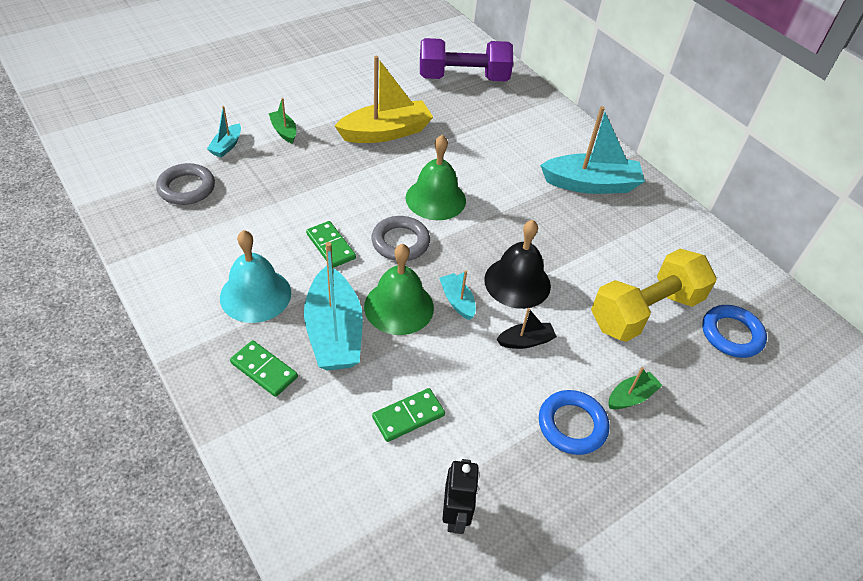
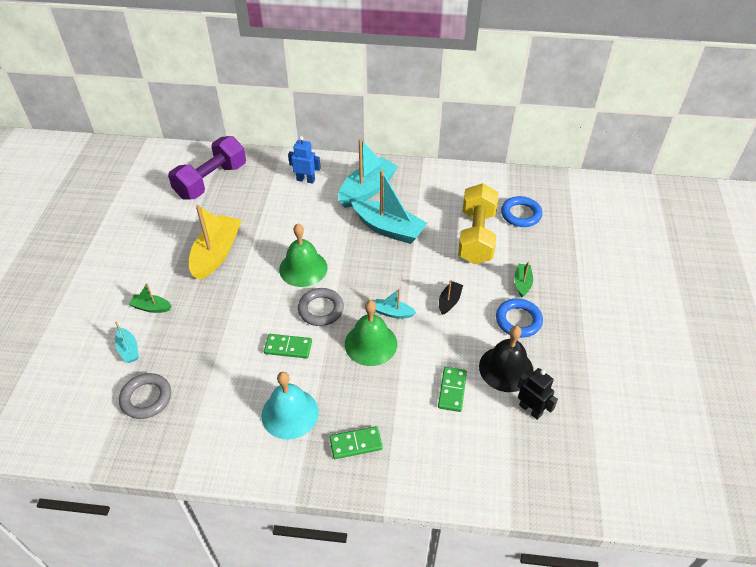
camera: 45 degrees left, 0 degrees up
turquoise boat [304,242,363,370] -> turquoise boat moved to [352,170,427,244]
black bell [484,220,551,309] -> black bell moved to [479,326,534,392]
none -> blue robot [288,136,320,184]

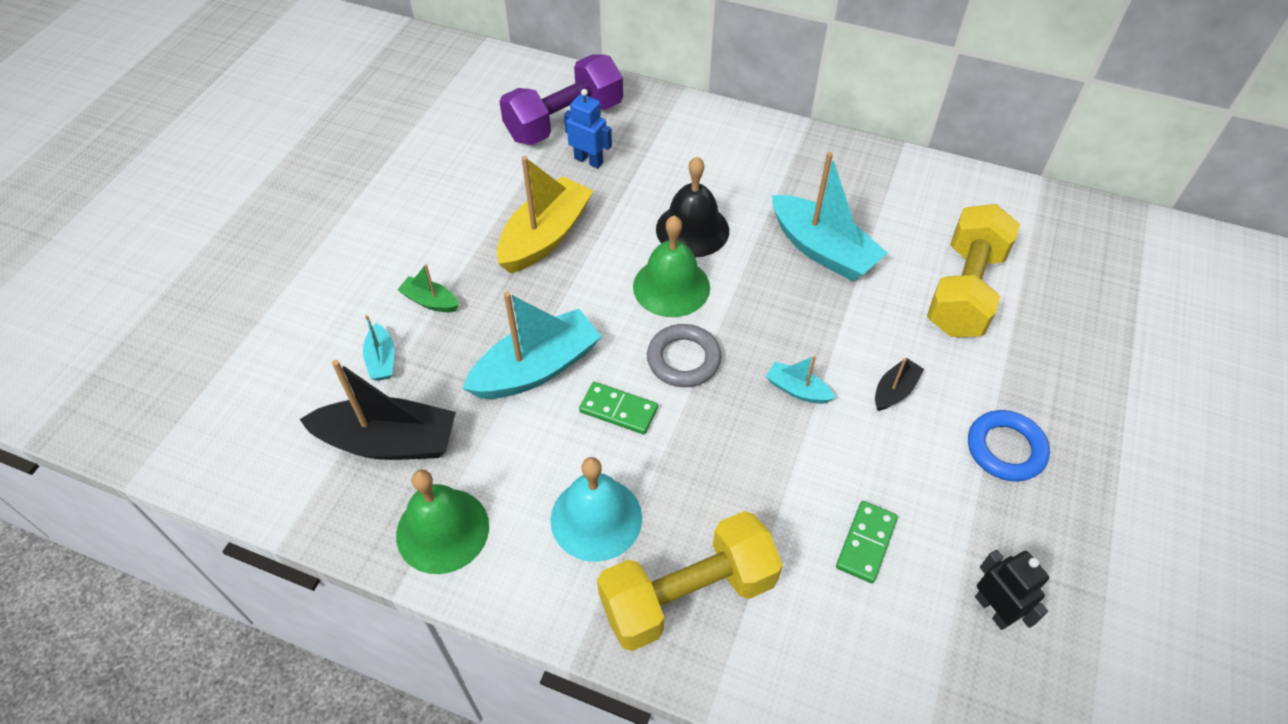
camera: 15 degrees right, 5 degrees up
grey ring [119,373,171,419] -> black boat [299,360,456,460]
blue robot [288,136,320,184] -> blue robot moved to [564,89,612,169]
green domino [329,426,383,459] -> yellow dumbbell [597,511,783,651]
turquoise boat [338,139,398,208] -> turquoise boat moved to [463,291,602,399]
green bell [345,300,397,366] -> green bell moved to [396,469,489,574]
black bell [479,326,534,392] -> black bell moved to [656,157,729,257]
blue ring [501,196,542,227] -> none
green boat [514,262,533,297] -> none

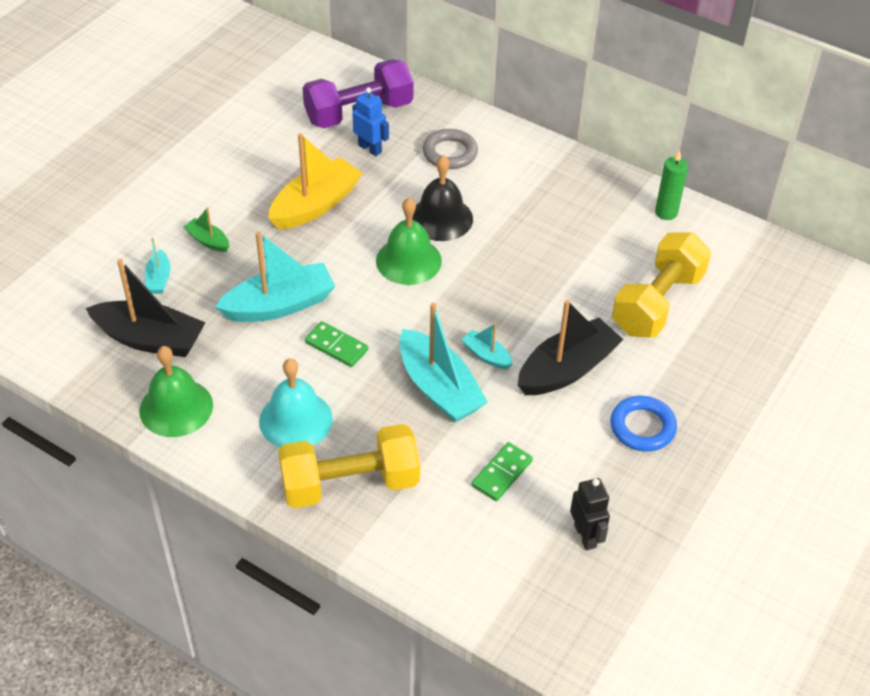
camera: 10 degrees right, 5 degrees down
grey ring [647,324,721,387] -> grey ring moved to [423,129,478,169]
turquoise boat [772,152,887,281] -> turquoise boat moved to [399,303,488,423]
black boat [875,358,924,411] -> black boat [518,300,624,395], size x2.07
none -> green candle [655,150,688,220]

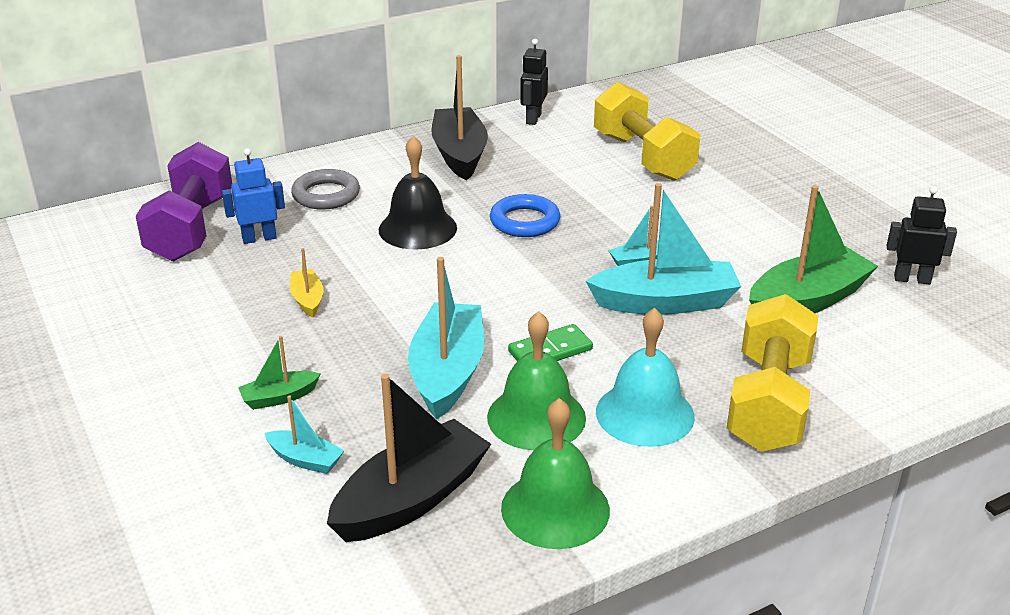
camera: 60 degrees left, 15 degrees down
yellow boat [268,133,363,229] -> yellow boat [290,248,324,317], size x0.48
green bell [376,198,442,285] -> green bell moved to [487,311,586,450]
green domino [472,442,533,501] -> green boat [749,185,878,313]
black boat [518,300,624,395] -> black boat moved to [431,55,488,180]
blue ring [610,396,677,451] -> blue ring moved to [490,194,560,237]
green candle [655,150,688,220] -> black robot [520,39,548,125]

